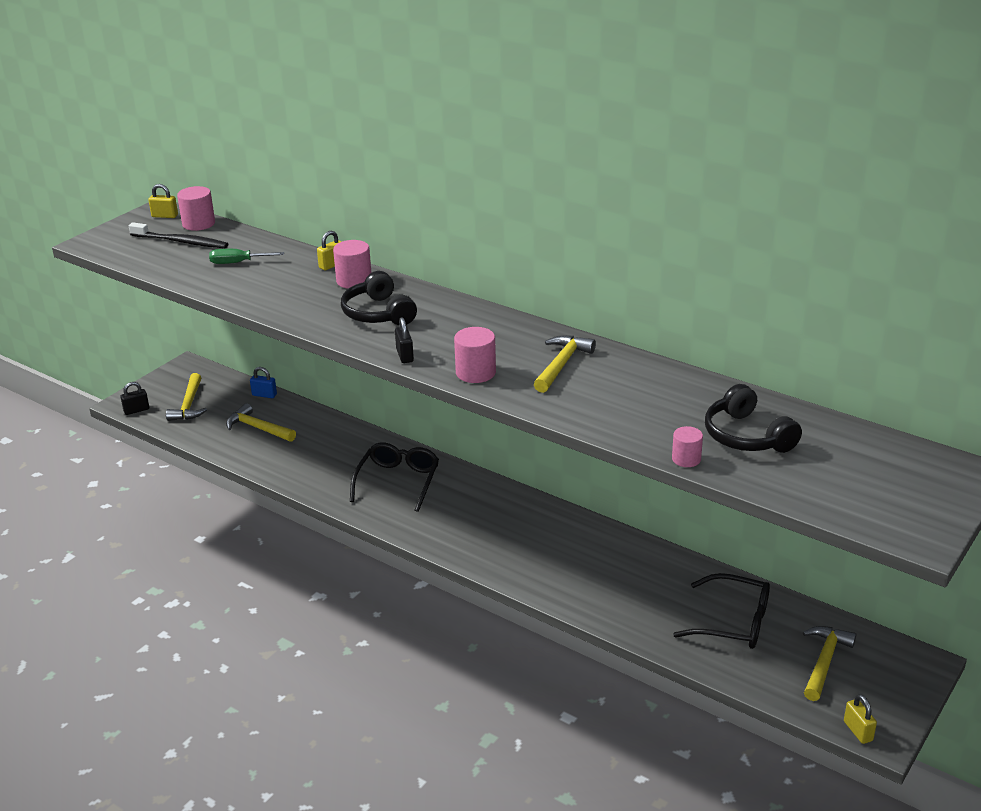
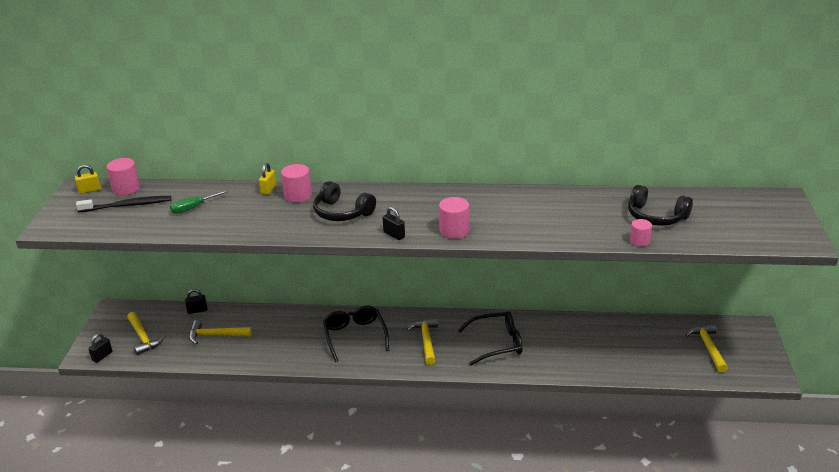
camera: 30 degrees left, 0 degrees up
blue padlock [250,367,277,398] -> black padlock [185,289,207,314]
yellow hammer [534,335,596,393] -> yellow hammer moved to [407,318,438,365]
black glasses [673,573,770,649] -> black glasses moved to [458,311,523,366]
yellow padlock [844,694,877,744] -> none

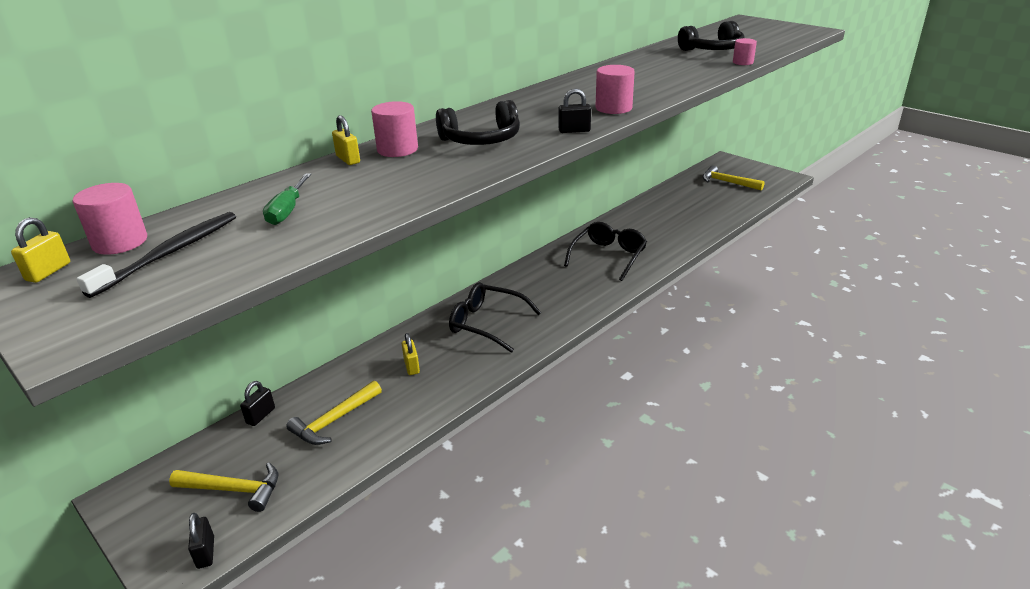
camera: 50 degrees left, 0 degrees up
yellow hammer [407,318,438,365] -> none
none -> yellow padlock [402,333,420,375]

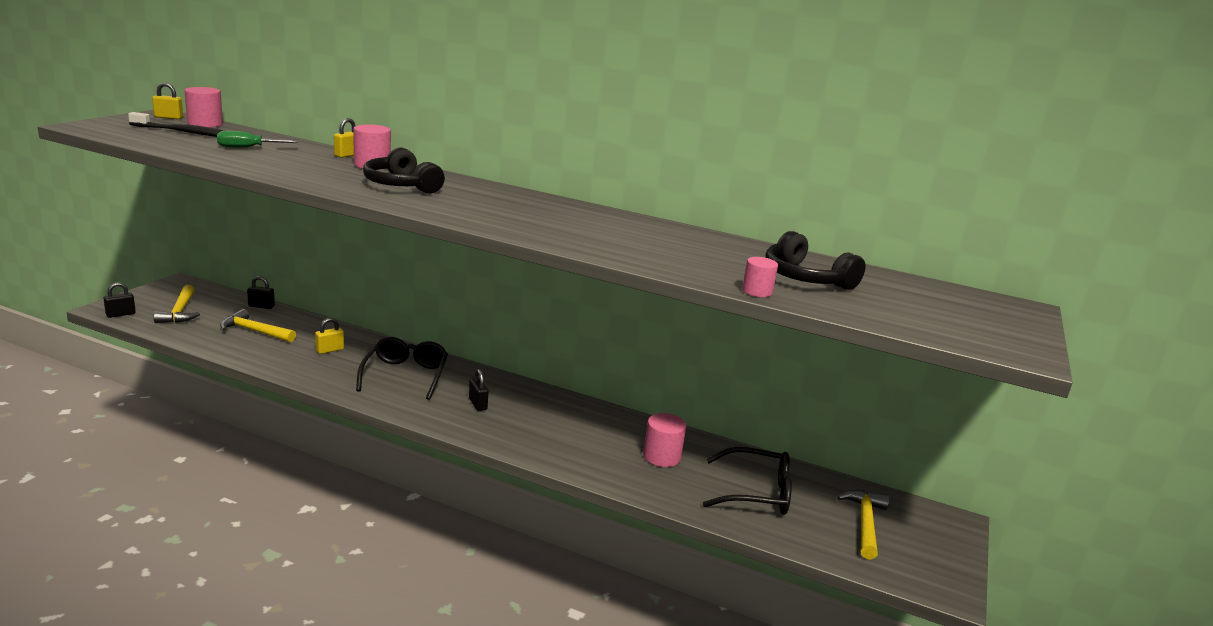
camera: 65 degrees right, 10 degrees down
black padlock [558,89,591,133] -> black padlock moved to [469,369,489,411]
black glasses [564,222,647,281] -> black glasses moved to [703,447,792,515]
pink cylinder [596,65,635,114] -> pink cylinder moved to [643,413,686,467]

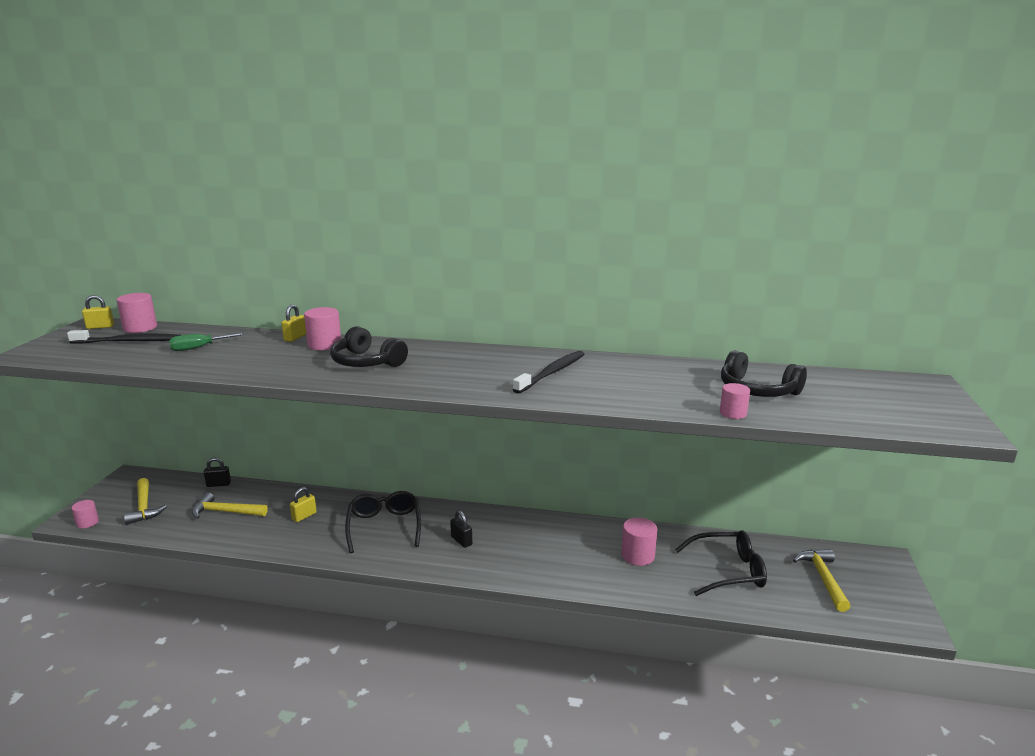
camera: 10 degrees left, 0 degrees up
black padlock [103,282,136,318] -> pink cylinder [72,500,99,528]
none -> black toothbrush [513,351,584,394]

